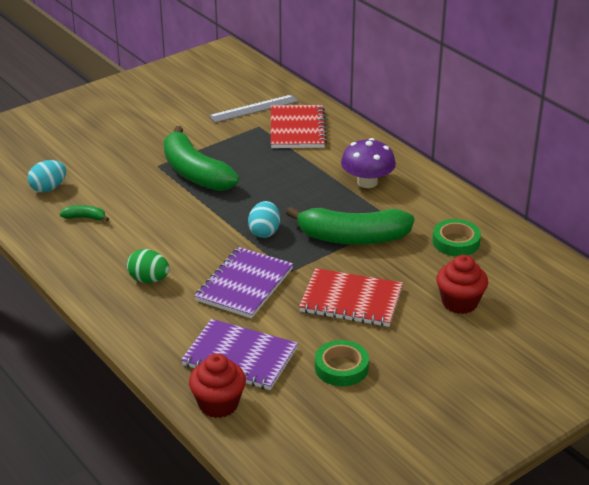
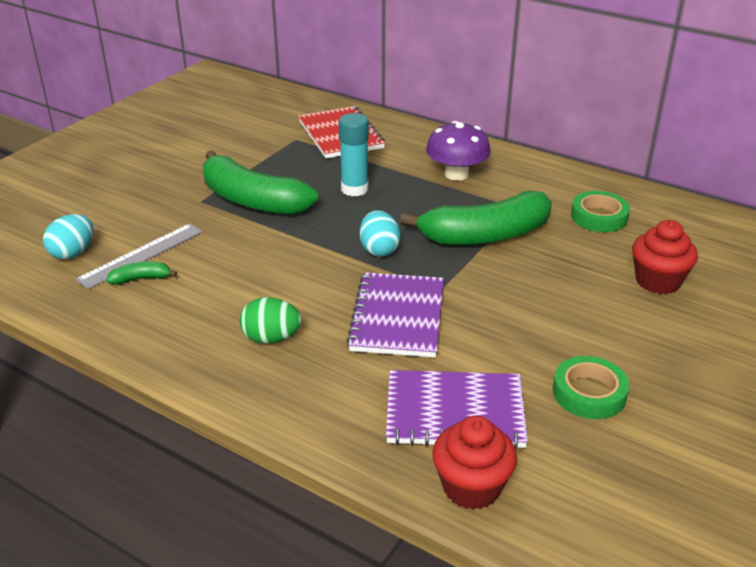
camera: 20 degrees left, 0 degrees up
grey ruler [209,94,299,123] -> grey ruler moved to [75,223,203,289]
red notebook [299,268,403,327] -> none
none -> turquoise glue stick [339,113,369,196]

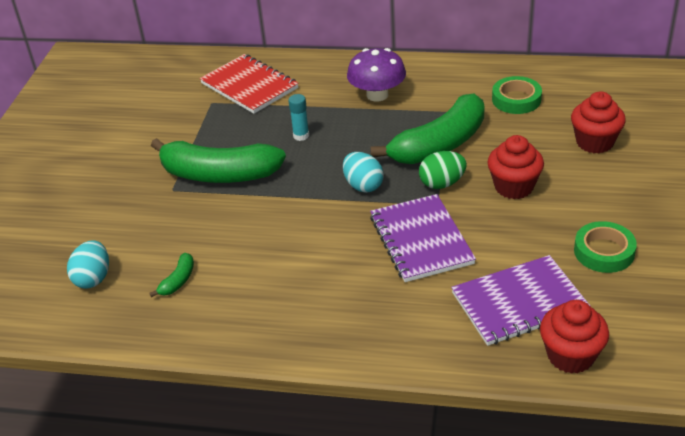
camera: 20 degrees left, 5 degrees up
grey ruler [75,223,203,289] -> none
green banana [107,262,177,285] -> green banana turned 150 degrees clockwise [149,253,194,297]
green egg [239,297,301,344] -> green egg moved to [419,151,467,189]
turquoise glue stick [339,113,369,196] -> turquoise glue stick [288,94,309,141], size x0.63
none -> red cupcake [487,135,544,199]

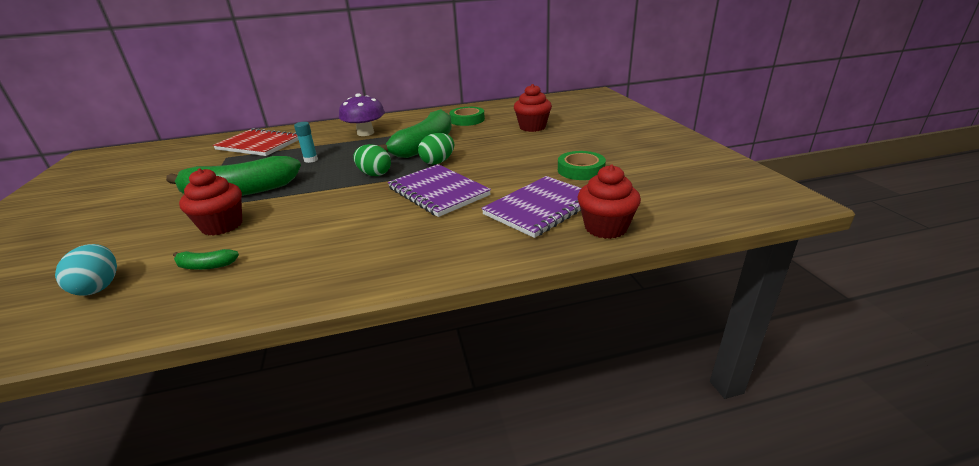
camera: 25 degrees left, 10 degrees down
green banana [149,253,194,297] -> green banana turned 90 degrees clockwise [173,249,239,270]
turquoise egg [343,152,384,193] -> green egg [353,144,391,176]
red cupcake [487,135,544,199] -> red cupcake moved to [179,168,242,236]

